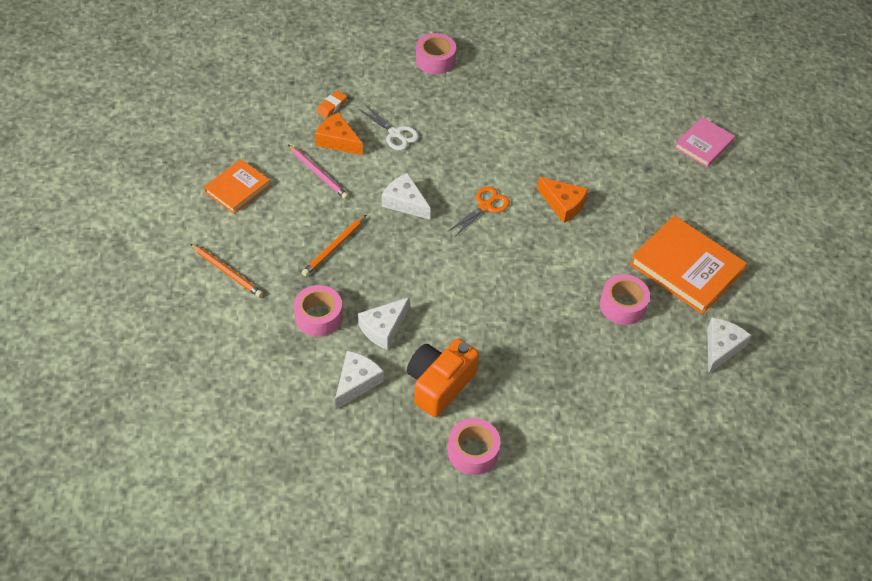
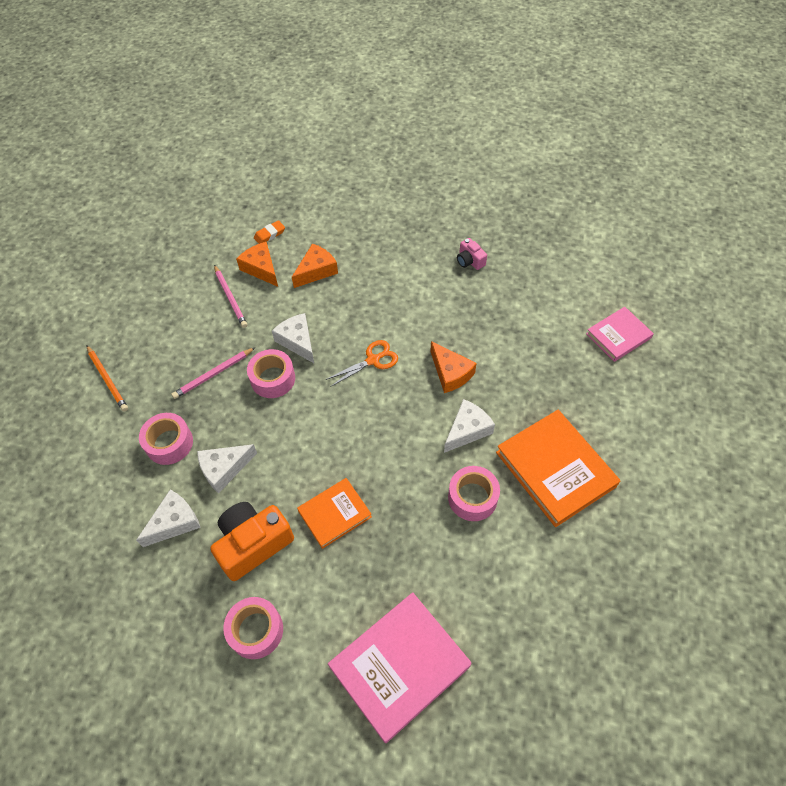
camera: 20 degrees right, 5 degrees up
orange book [204,159,270,214] -> orange book moved to [297,478,372,549]
orange pencil [302,215,366,276] -> pink pencil [171,347,256,399]
white scissors [359,104,419,150] -> orange cheese [292,243,338,288]
pink tape [416,33,456,74] -> pink tape moved to [247,349,295,398]
white cheese [707,317,751,374] -> white cheese moved to [444,399,495,453]
none -> pink book [328,592,471,743]
none -> pink camera [457,238,487,270]

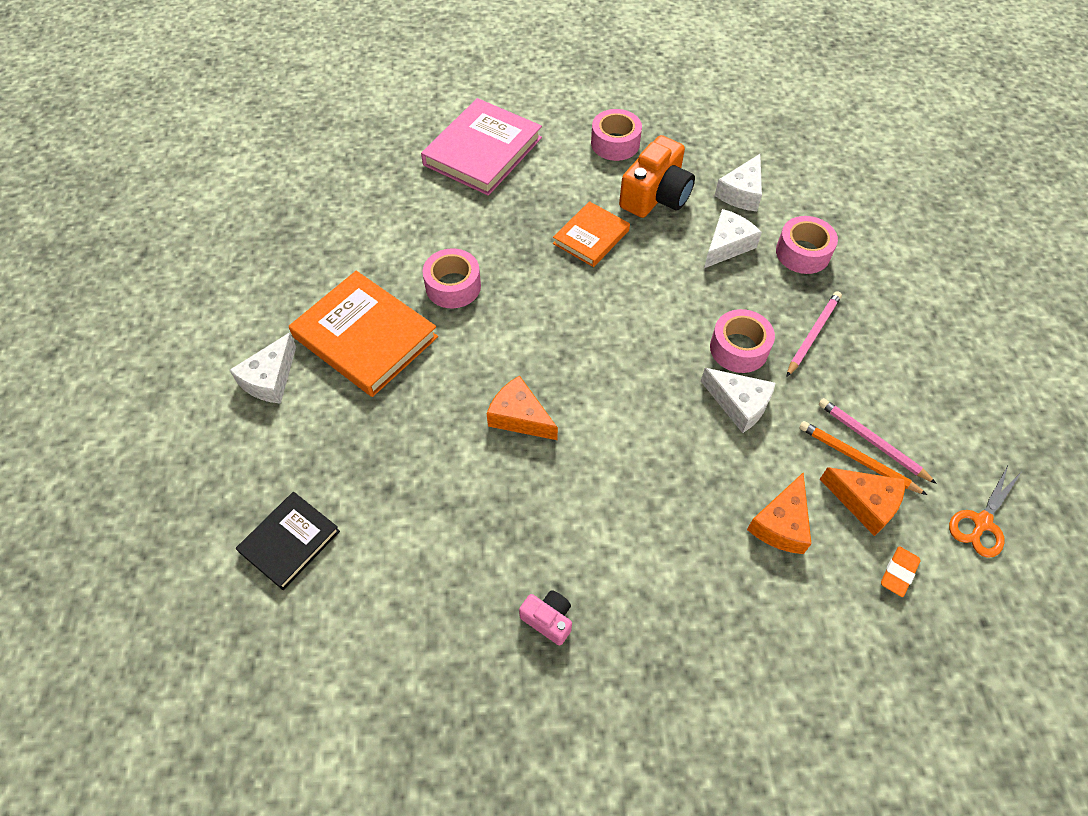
camera: 160 degrees right, 0 degrees up
orange pencil [87,345,128,412] -> orange pencil moved to [799,421,927,495]
orange scissors [326,340,398,387] -> orange scissors moved to [949,466,1021,558]
white cheese [444,399,495,453] -> white cheese moved to [229,333,296,404]
pink book [586,307,654,362] -> black book [236,492,340,590]

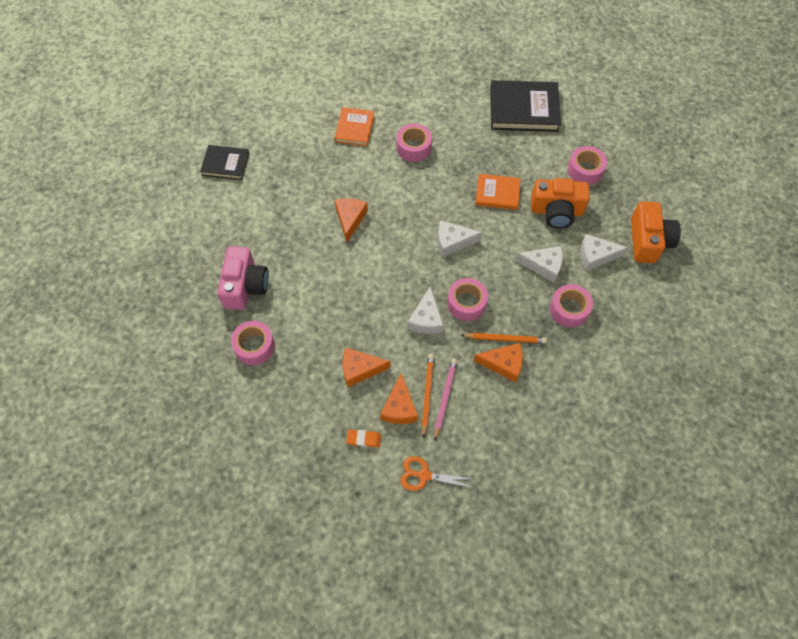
camera: 60 degrees right, 5 degrees up
white cheese [229,333,296,404] -> white cheese moved to [438,221,482,257]
orange book [289,271,438,397] -> orange book [334,107,374,146], size x0.59
pink book [421,98,542,196] -> black book [490,80,561,132]
pink camera [519,590,572,646] -> pink camera [217,246,269,310], size x1.98
pink pencil [787,291,842,376] -> orange pencil [461,333,547,344]
none -> pink tape [231,321,275,365]
none -> orange cheese [474,343,523,382]
none -> orange camera [631,202,681,263]

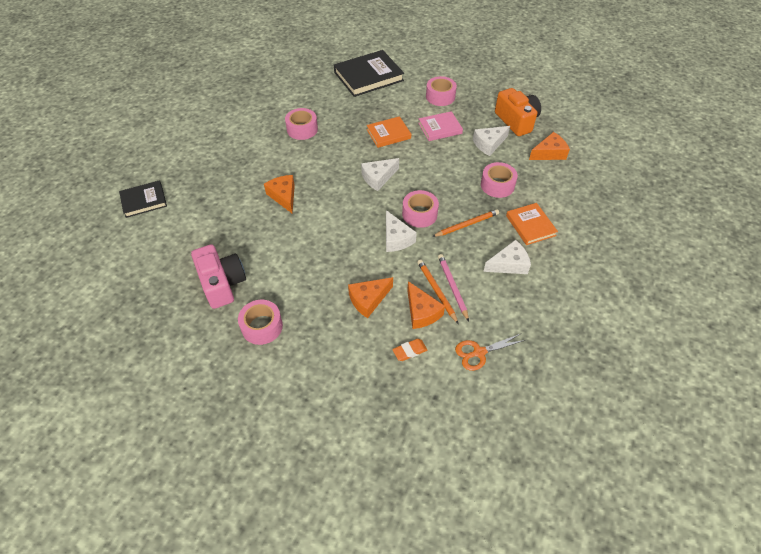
camera: 30 degrees left, 10 degrees down
orange book [334,107,374,146] -> orange book moved to [506,203,558,245]
orange cheese [474,343,523,382] -> orange cheese moved to [529,132,570,160]
white cheese [516,246,563,282] -> white cheese moved to [483,240,531,274]
orange camera [531,178,590,229] -> pink book [419,111,463,141]

